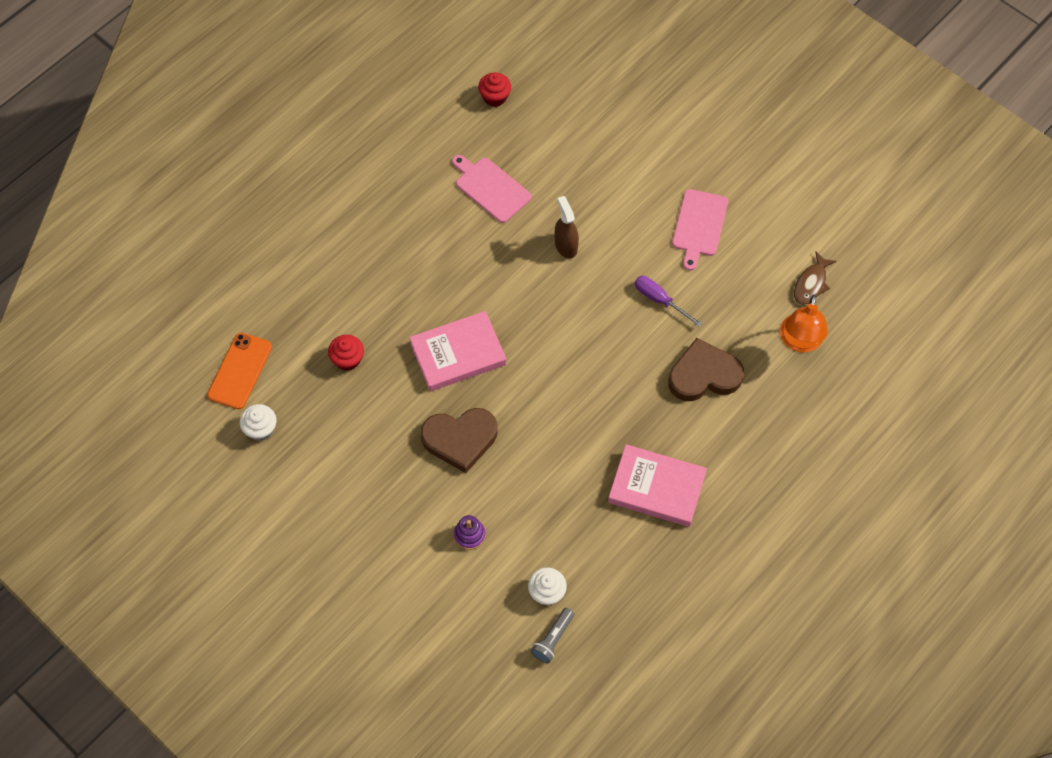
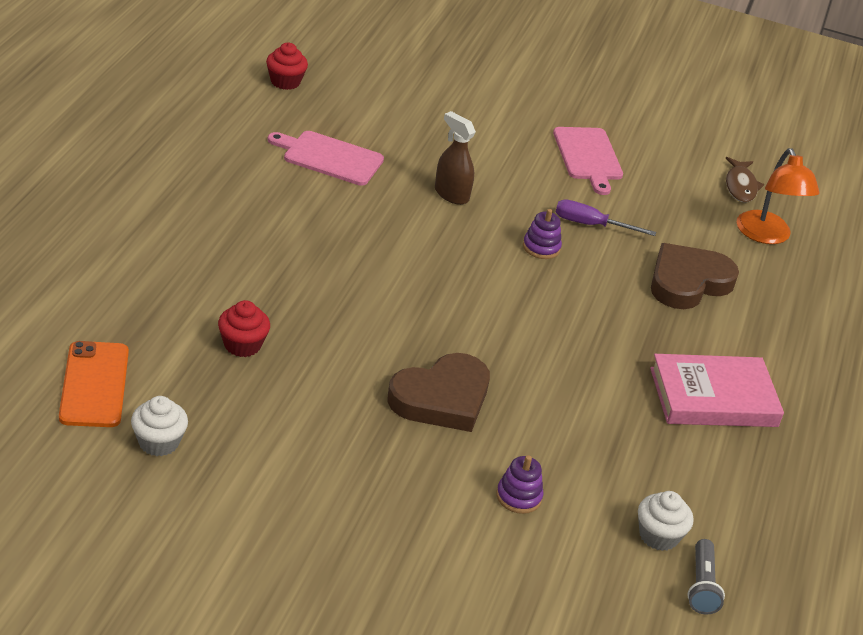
camera: 30 degrees left, 25 degrees down
pink book [410,311,506,391] -> none
none -> purple stacking toy [523,209,562,259]

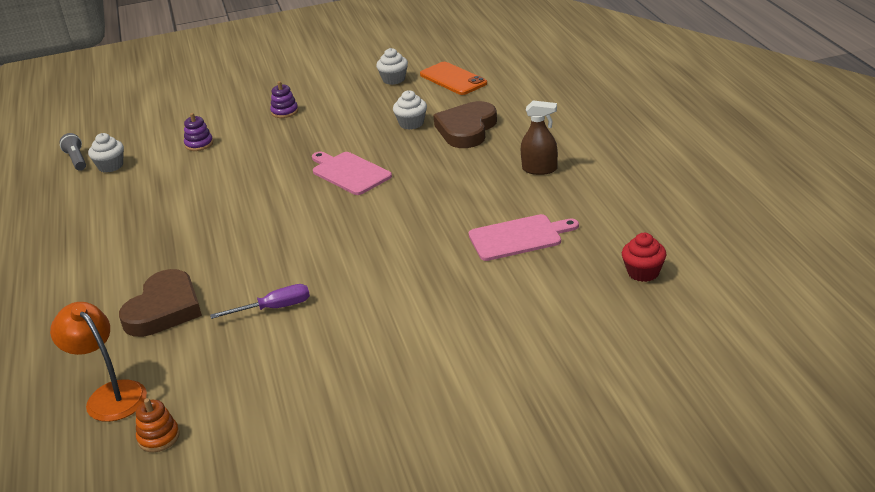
camera: 155 degrees right, 5 degrees down
red cupcake [218,300,270,357] -> white cupcake [393,90,427,130]
brown heart [388,353,490,432] -> brown heart moved to [433,101,497,148]
brown spray bottle [435,111,476,205] -> brown spray bottle moved to [521,100,558,175]
purple stacking toy [523,209,562,259] -> purple stacking toy moved to [270,81,298,118]
pink cutting board [553,127,623,195] -> pink cutting board moved to [312,152,392,195]
pink book [650,354,784,427] -> none
brown fish [725,157,764,203] -> orange stacking toy [136,398,180,452]

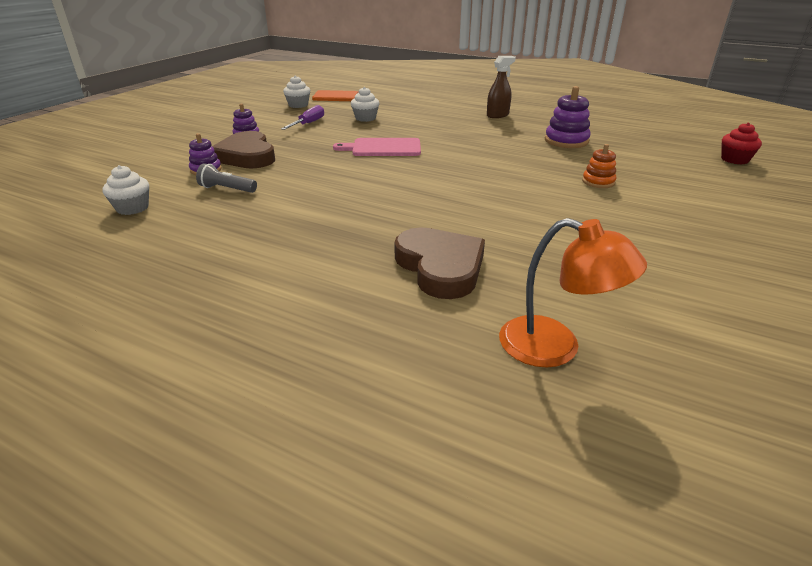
camera: 50 degrees left, 0 degrees up
orange lamp [50,302,147,422] -> orange lamp turned 150 degrees counterclockwise [499,218,647,367]
grey flashlight [60,133,86,171] -> grey flashlight moved to [196,163,257,193]
orange stacking toy [136,398,180,452] -> orange stacking toy moved to [582,144,616,188]
purple screwdriver [210,284,310,319] -> purple screwdriver moved to [281,105,324,130]
brown heart [433,101,497,148] -> brown heart moved to [212,131,275,168]
pink cutting board [469,214,579,261] -> purple stacking toy [545,86,591,148]
red cupcake [622,233,667,282] -> red cupcake moved to [721,123,762,165]

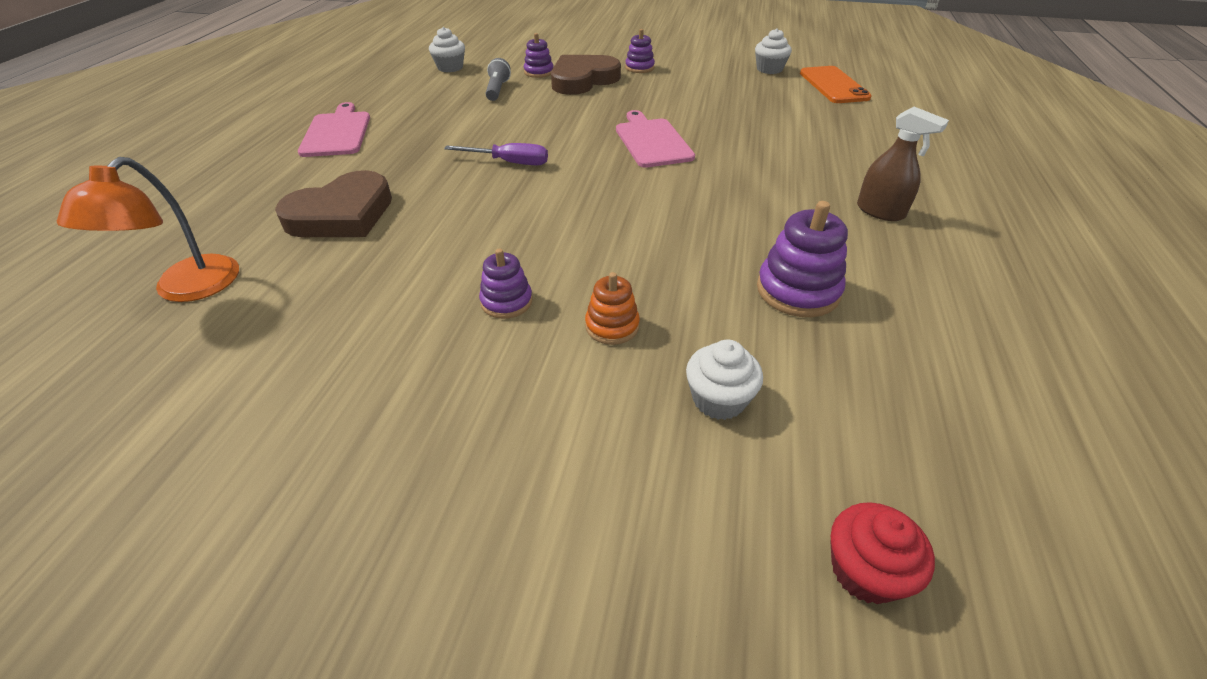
camera: 75 degrees right, 10 degrees up
purple screwdriver [281,105,324,130] -> purple screwdriver moved to [444,143,548,165]
white cupcake [351,87,379,122] -> white cupcake moved to [686,340,763,420]
none -> pink cutting board [298,102,370,157]
none -> purple stacking toy [479,249,532,319]

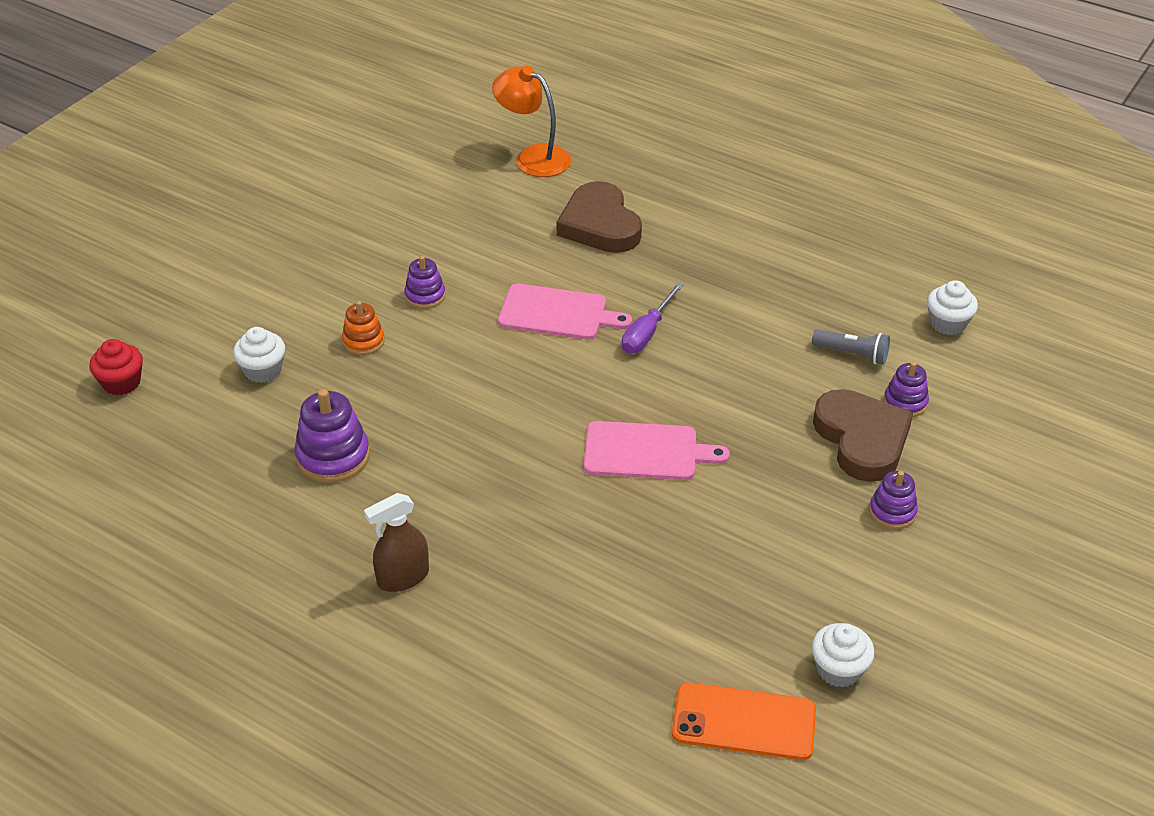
camera: 110 degrees right, 0 degrees up
pink cutting board [298,102,370,157] -> pink cutting board moved to [498,284,632,340]

